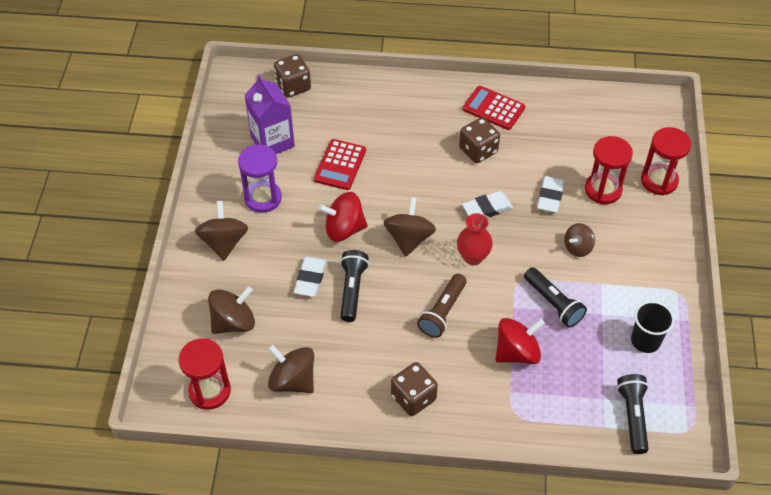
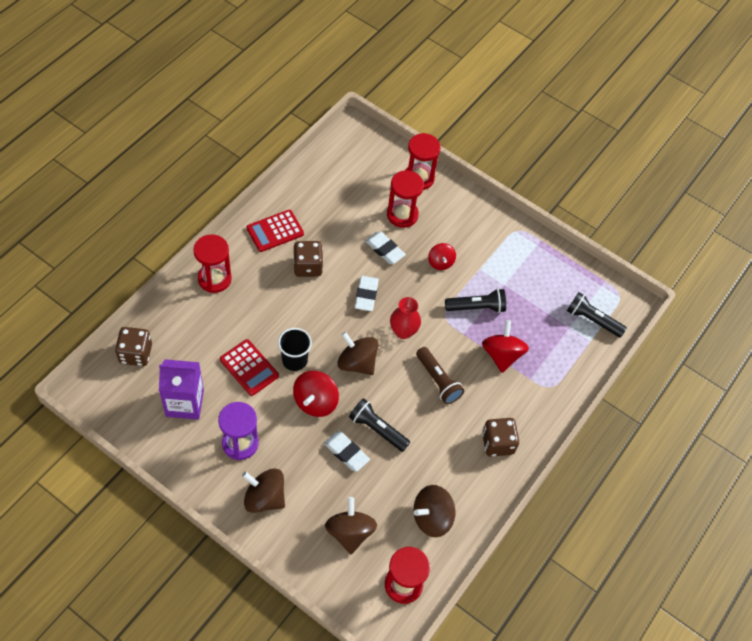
camera: 65 degrees left, 5 degrees up
brown spinning top [564,223,595,257] -> red spinning top [428,243,456,270]
black cup [631,301,675,353] -> black cup moved to [278,328,312,371]
none -> red hourglass [193,234,232,293]

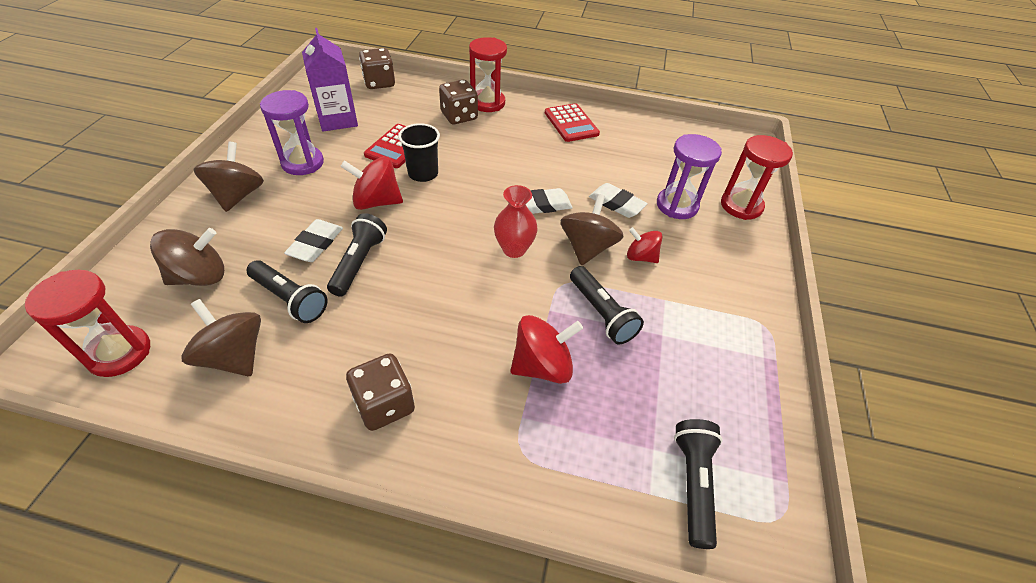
camera: 70 degrees right, 10 degrees down
red calculator [247,210,304,252] -> red calculator turned 150 degrees counterclockwise [545,103,600,142]
brown dice [293,241,323,277] -> brown dice moved to [439,80,478,124]
brown spinning top [337,332,379,375] -> brown spinning top moved to [561,194,624,265]
white eraser [365,232,406,264] -> white eraser turned 75 degrees counterclockwise [589,183,648,218]
red hourglass [387,170,424,228] -> purple hourglass [657,134,722,219]
brown flashlight [416,347,464,404] -> none
red spinning top [428,243,456,270] -> red spinning top turned 60 degrees clockwise [627,227,662,263]
none -> black flashlight [247,260,327,323]

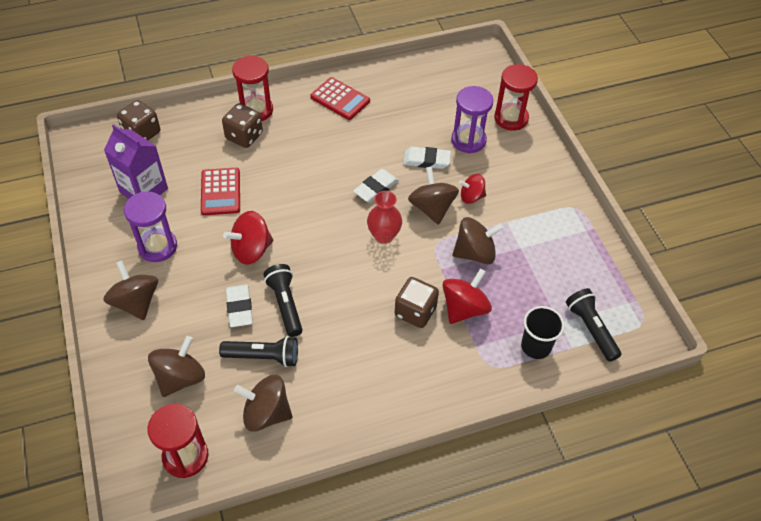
camera: 30 degrees left, 5 degrees up
brown dice [346,354,415,431] -> brown dice moved to [395,277,439,328]
black cup [398,123,440,182] -> black cup moved to [521,306,565,359]
black flashlight [570,266,644,344] -> brown spinning top [453,217,504,264]

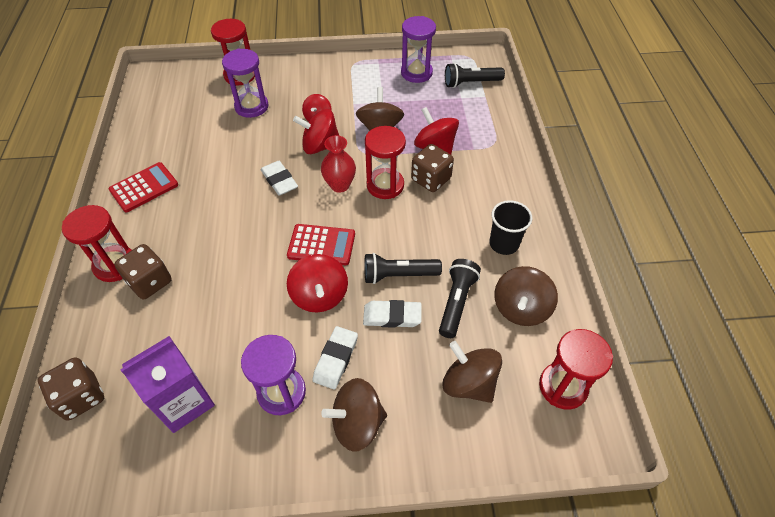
camera: 75 degrees left, 0 degrees up
red calculator [201,168,240,215] -> red calculator moved to [287,224,355,265]
white eraser [403,147,451,169] -> white eraser moved to [312,326,358,390]
brown spinning top [408,167,459,225] -> red spinning top [293,109,339,154]
black cup [521,306,565,359] -> black cup moved to [489,200,532,255]
none -> red hourglass [365,126,406,199]
none -> purple hourglass [401,16,436,83]

